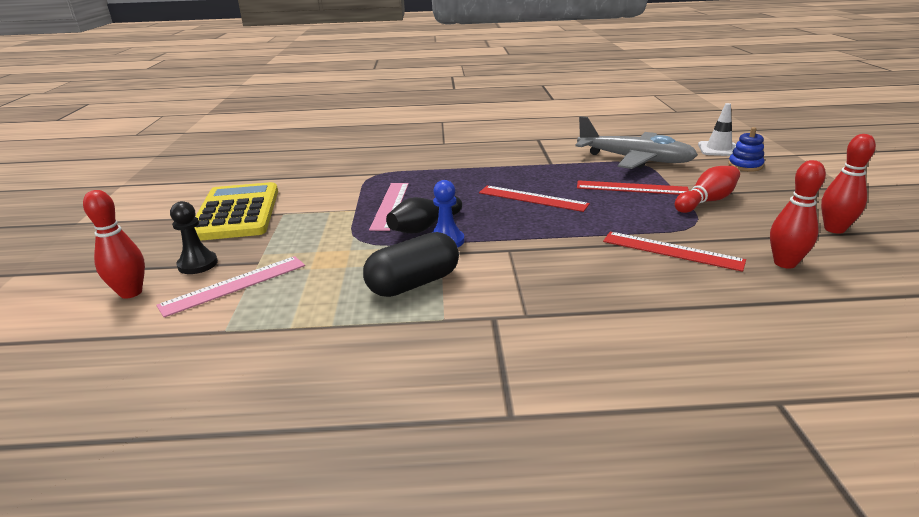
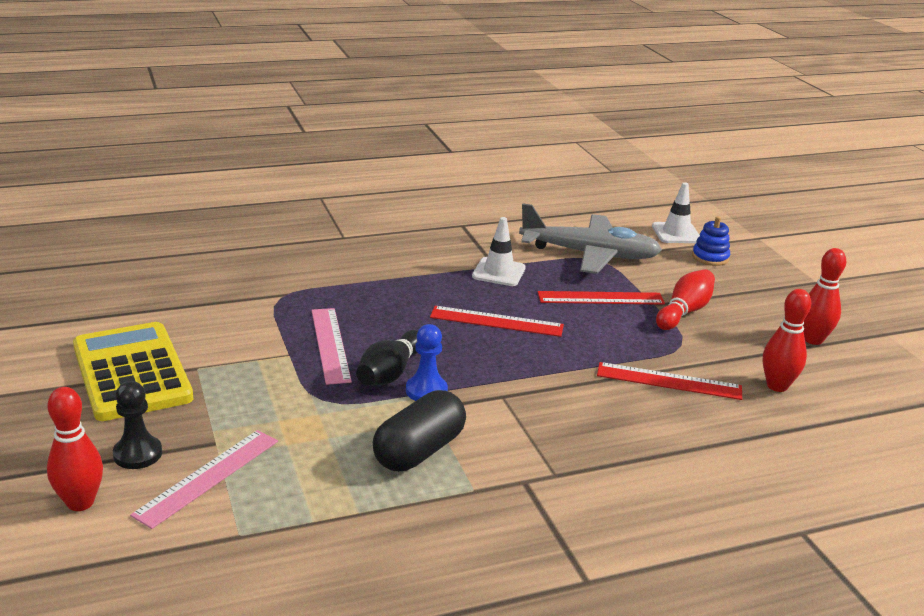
camera: 20 degrees left, 0 degrees up
none -> white traffic cone [472,217,526,286]

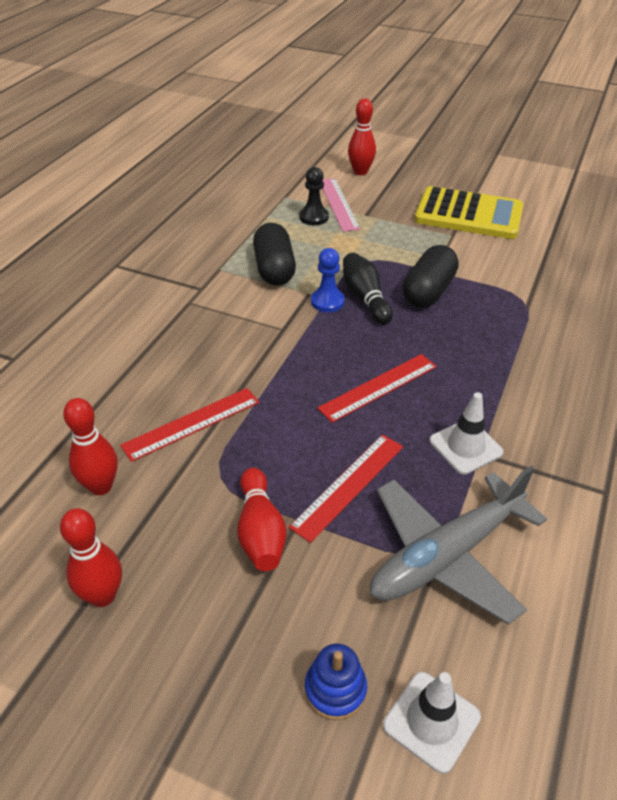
camera: 135 degrees right, 15 degrees up
black pawn [113,381,162,469] -> black pawn moved to [300,167,329,225]
pink ruler [311,308,352,385] -> black capsule [403,245,459,308]

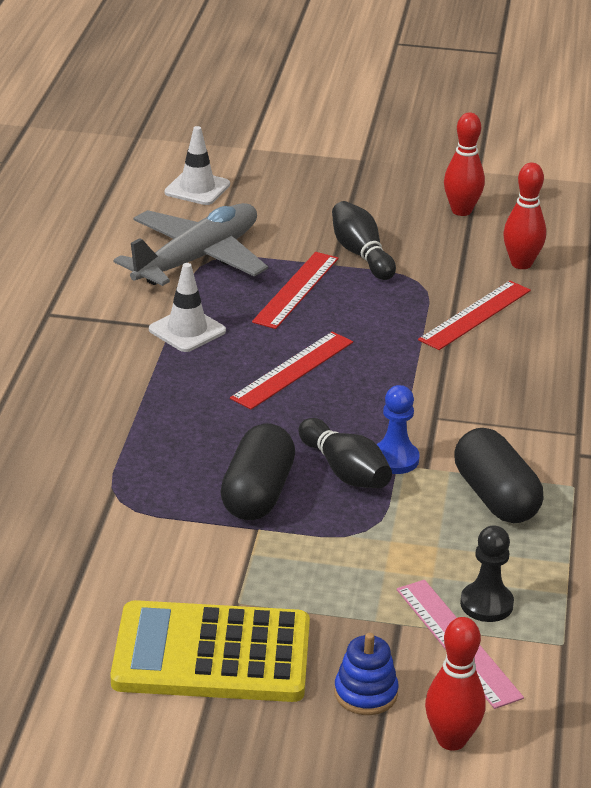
camera: 165 degrees right, 10 degrees down
red bowling pin [237,468,286,571] -> black bowling pin [332,201,396,280]
blue stacking toy [305,644,367,720] -> blue stacking toy moved to [334,633,399,715]

